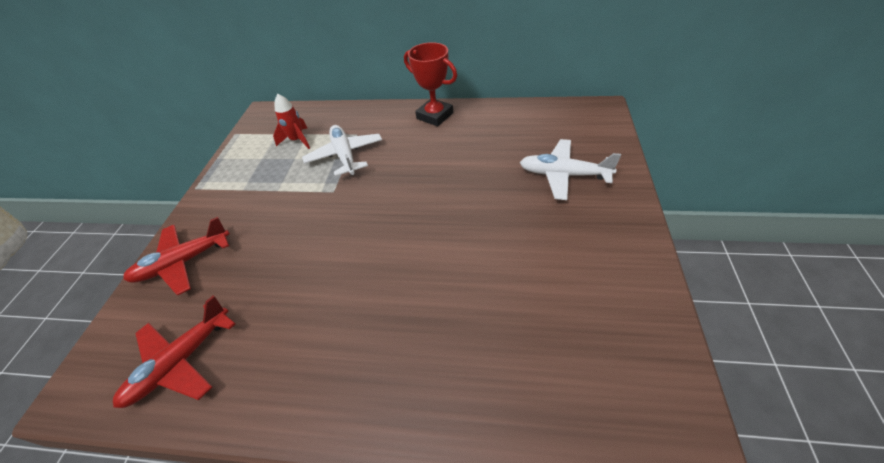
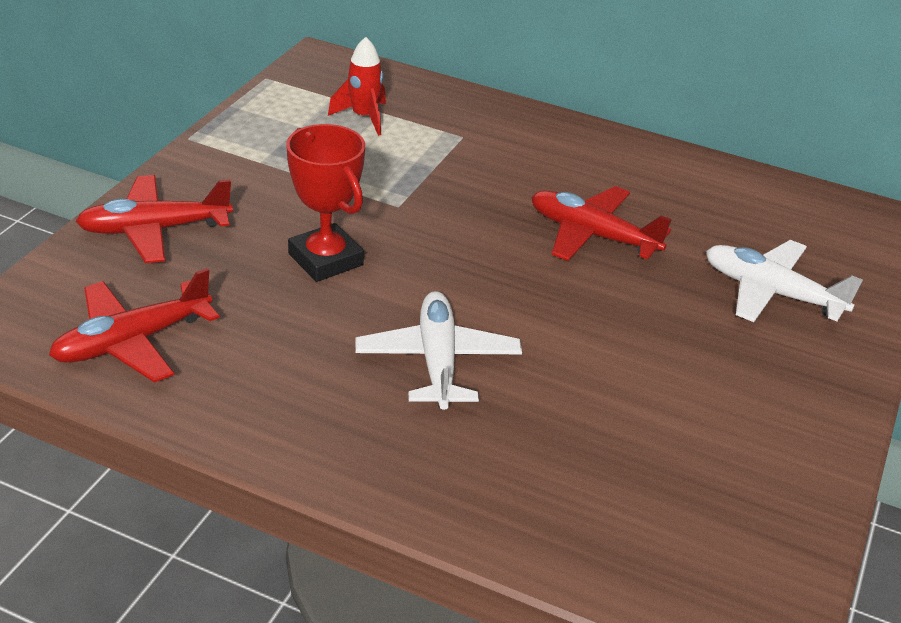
camera: 10 degrees right, 10 degrees down
white plane [302,125,382,176] -> white plane moved to [356,291,522,410]
red trophy [404,42,457,126] -> red trophy moved to [286,124,365,282]
none -> red plane [532,186,672,261]

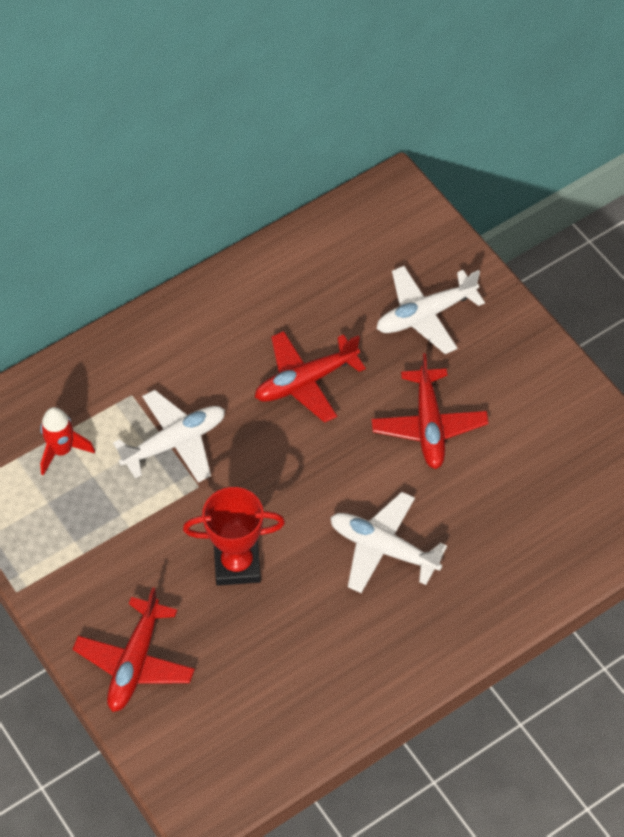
camera: 55 degrees left, 20 degrees up
red plane [49,268,220,383] -> red plane moved to [371,353,489,469]
none -> white plane [113,390,225,483]

